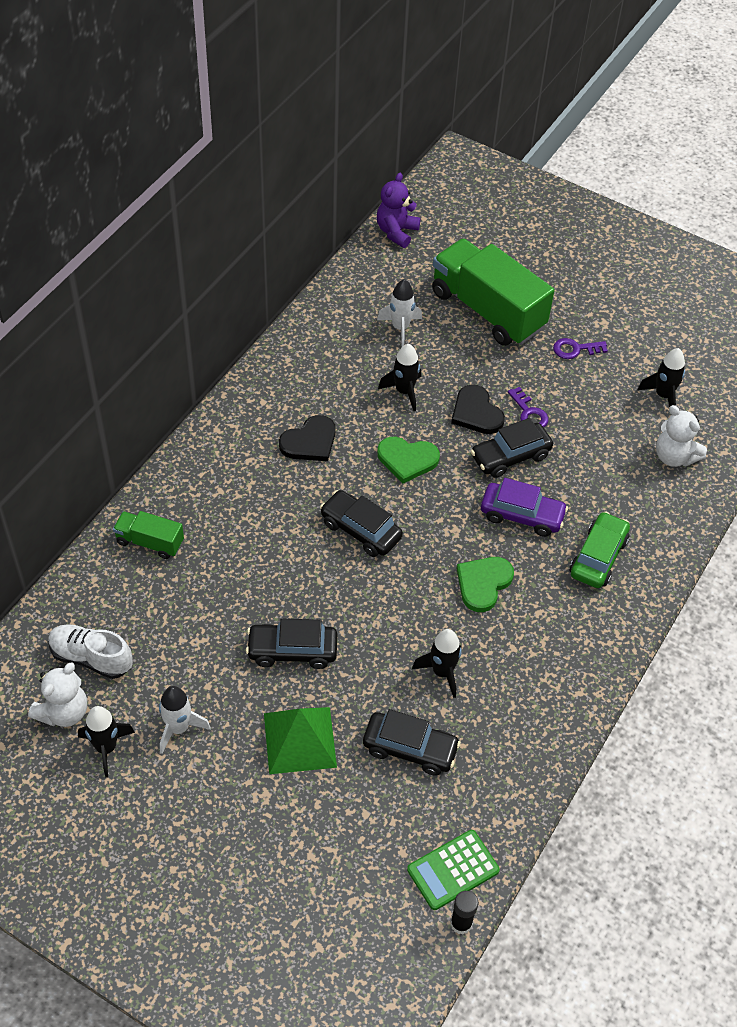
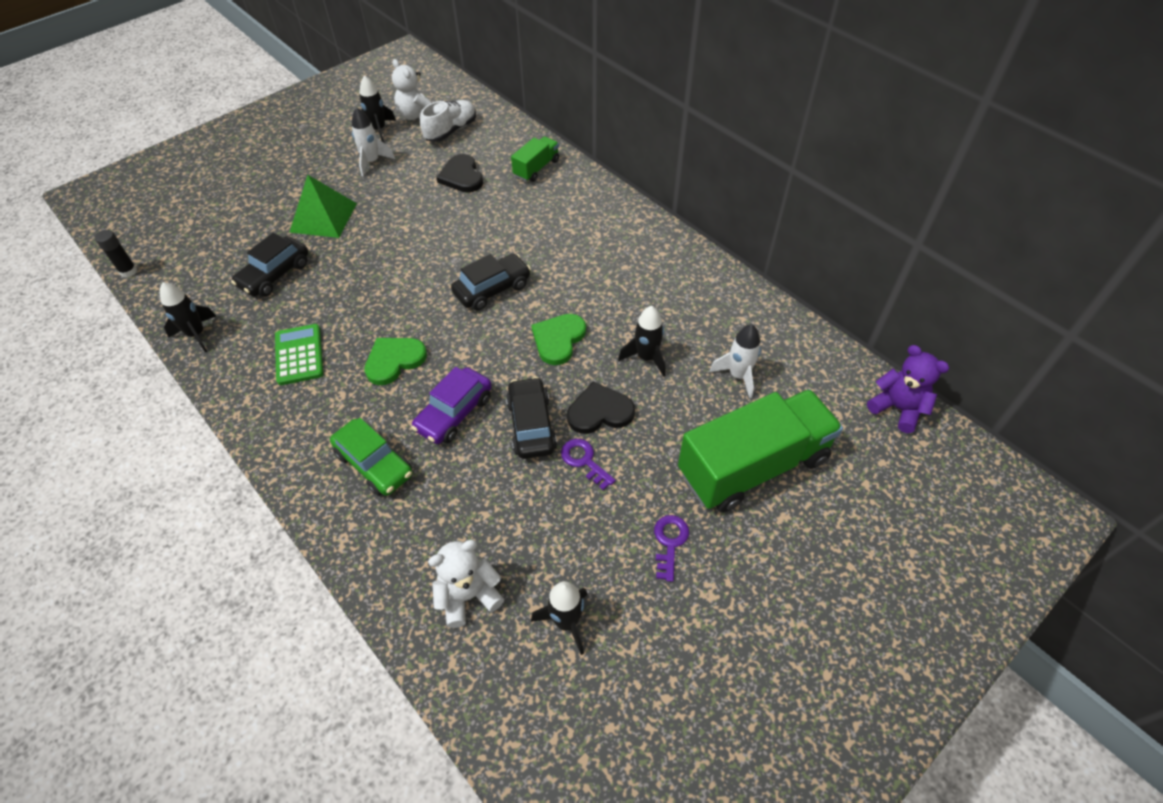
camera: 110 degrees right, 0 degrees up
black car [246,618,337,669] -> none
black heart [279,415,336,461] -> black heart moved to [436,154,483,192]
green calculator [407,830,500,910] -> green calculator moved to [275,324,323,385]
black rocket [412,629,462,698] -> black rocket moved to [160,282,216,352]
green heart [456,557,514,612] -> green heart turned 90 degrees counterclockwise [364,338,427,385]
purple key [508,387,549,428] -> purple key turned 60 degrees clockwise [561,439,616,490]

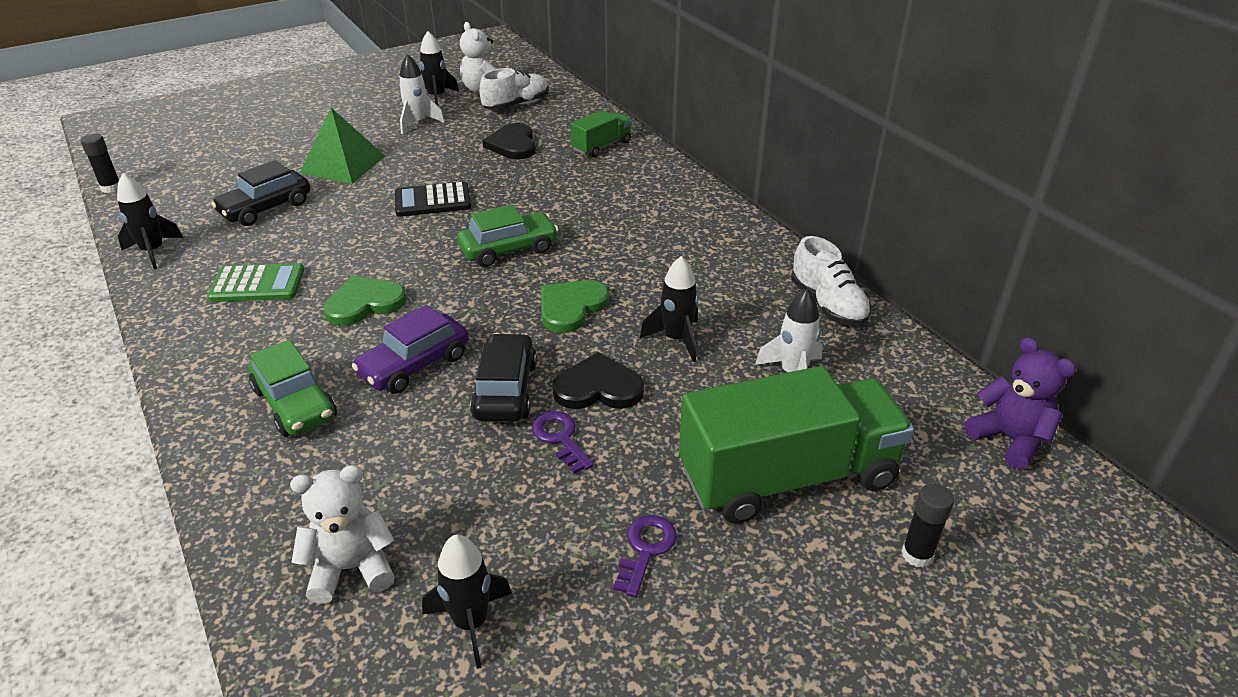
camera: 10 degrees right, 15 degrees down
green calculator [275,324,323,385] -> green calculator turned 90 degrees clockwise [207,263,304,302]
black car [451,254,531,310] -> green car [457,205,559,267]
none -> black calculator [395,181,471,217]
none -> white shoe [791,236,871,326]
none -> black glue stick [901,484,954,567]

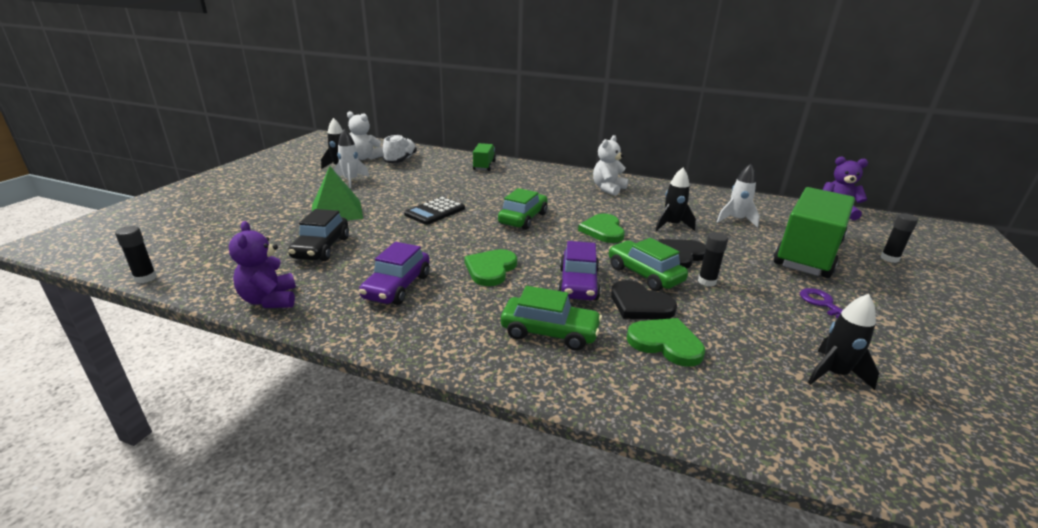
camera: 40 degrees left, 10 degrees down
black rocket [117,173,183,269] -> purple teddy bear [229,221,296,308]
green calculator [207,263,304,302] -> purple car [359,242,430,305]
white teddy bear [290,465,395,604] -> white teddy bear moved to [593,135,628,196]
black car [470,333,537,422] -> green car [608,238,688,291]
black heart [482,123,536,159] -> black heart moved to [611,280,677,320]
purple key [532,411,594,474] -> black glue stick [698,232,728,287]
white shoe [791,236,871,326] -> none
none -> green heart [627,318,705,367]

